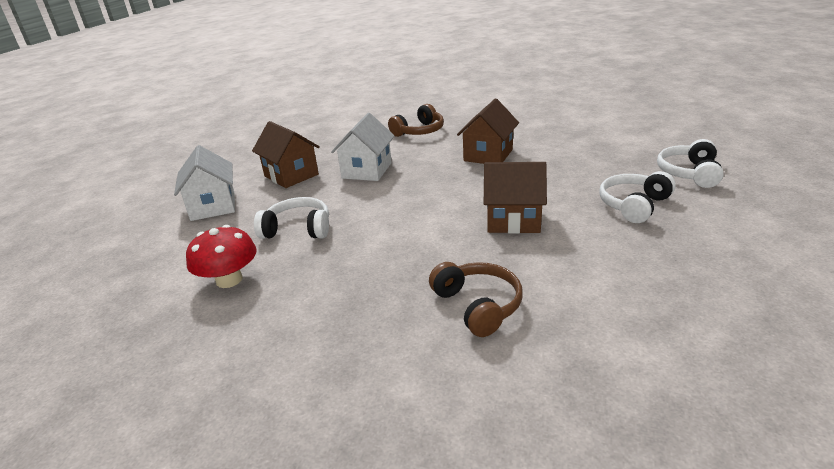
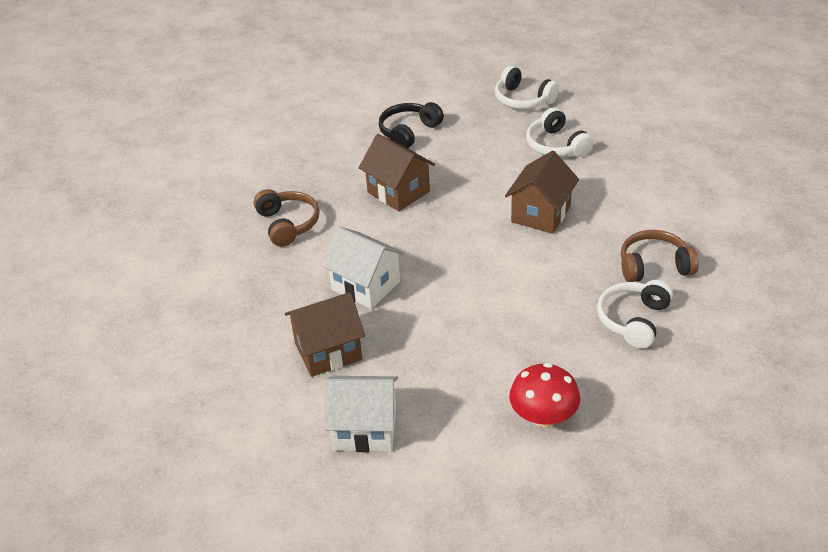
camera: 70 degrees left, 10 degrees up
white headphones [254,197,329,239] -> white headphones moved to [597,280,673,349]
none -> black headphones [379,102,444,148]

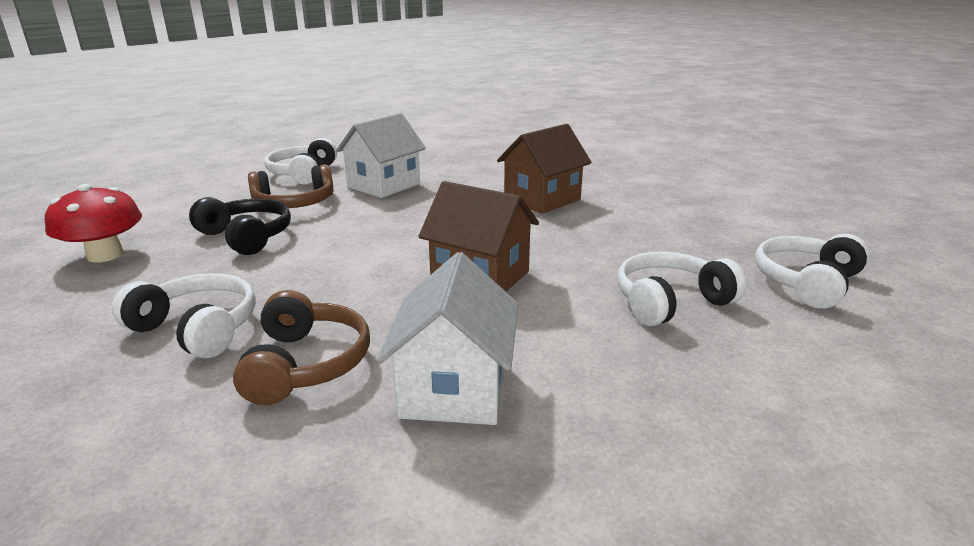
camera: 90 degrees right, 15 degrees down
brown headphones [253,189,319,247] -> brown headphones moved to [248,164,333,208]
brown house [285,292,365,377] -> white headphones [265,138,337,185]
white house [324,376,398,452] -> white house moved to [377,252,518,425]
black headphones [379,102,444,148] -> black headphones moved to [189,197,291,255]

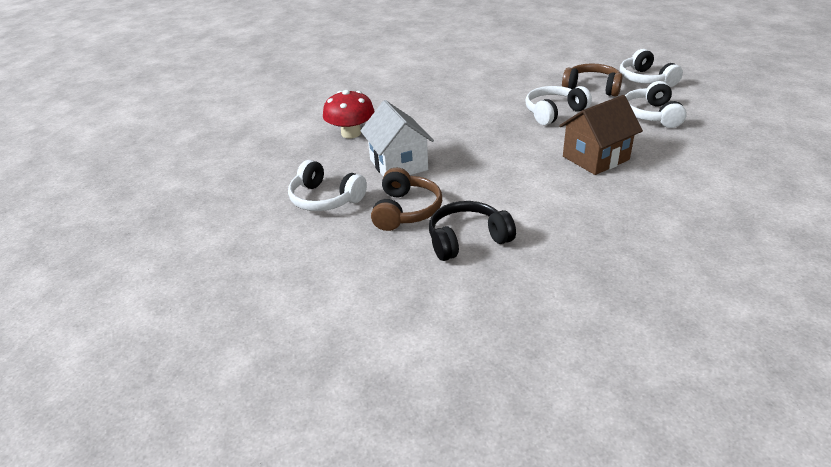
camera: 60 degrees left, 10 degrees up
red mushroom [45,184,142,262] -> red mushroom moved to [323,90,375,138]
white headphones [112,273,256,359] -> white headphones moved to [525,86,592,125]
brown headphones [233,290,370,405] -> brown headphones moved to [562,63,623,96]
white house [377,252,518,425] -> none
brown house [497,124,592,214] -> none

